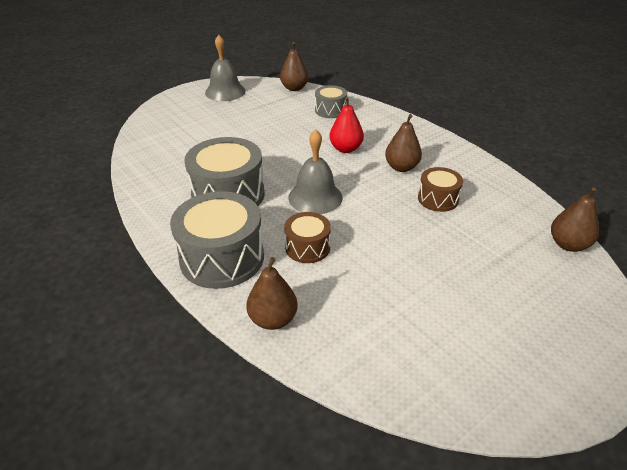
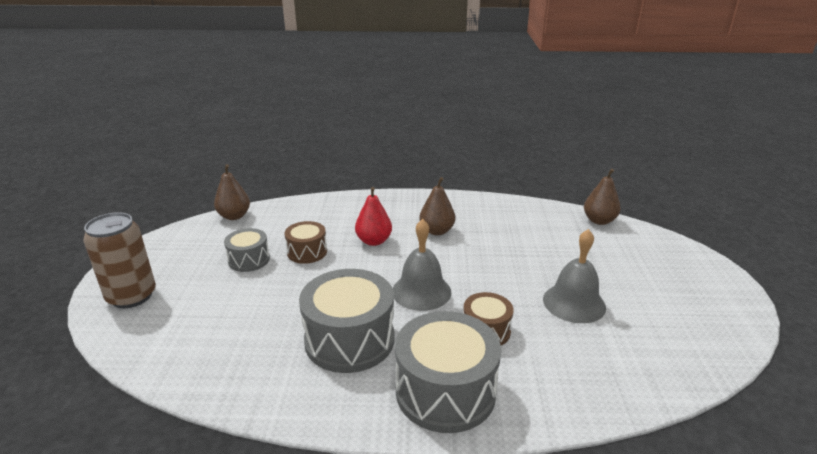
camera: 50 degrees left, 10 degrees down
grey bell [205,35,246,101] -> grey bell moved to [543,229,606,323]
brown pear [246,257,298,330] -> none
grey drum [315,85,347,118] -> grey drum moved to [224,228,270,272]
brown drum [418,167,463,212] -> brown drum moved to [285,221,327,264]
none -> brown can [83,212,156,308]

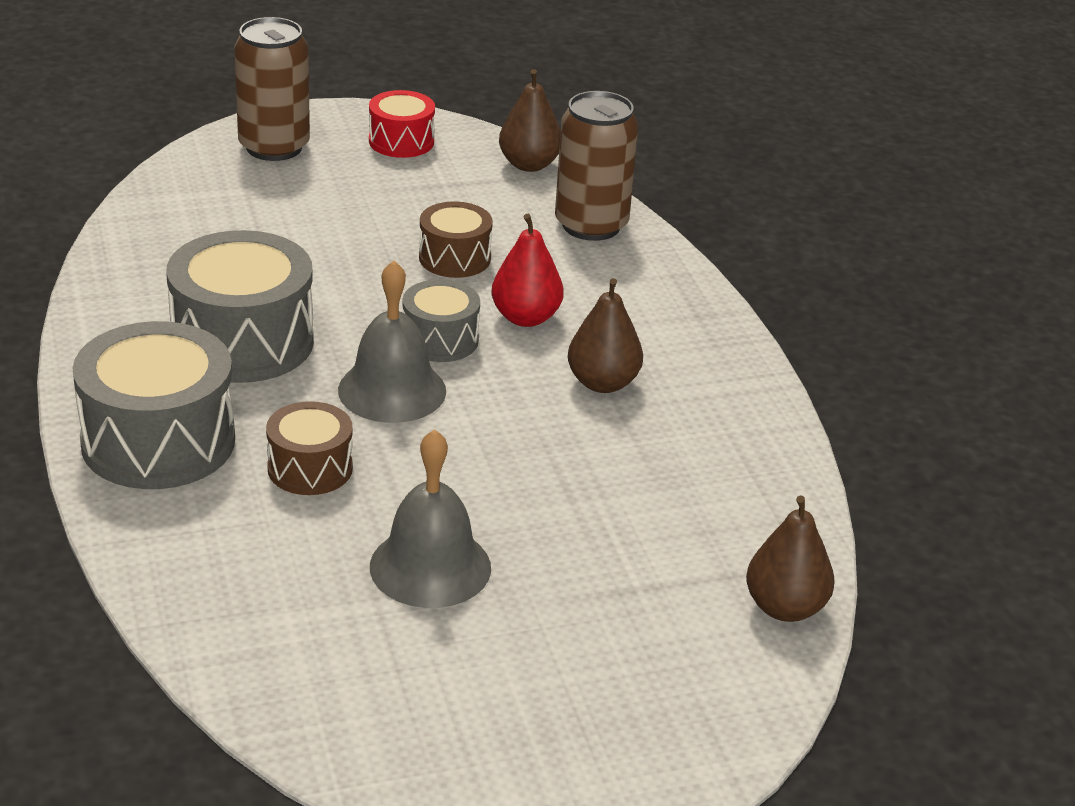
camera: 70 degrees right, 5 degrees up
grey drum [224,228,270,272] -> grey drum moved to [402,279,480,362]
none -> red drum [369,90,435,158]
none -> brown can [555,91,638,241]

